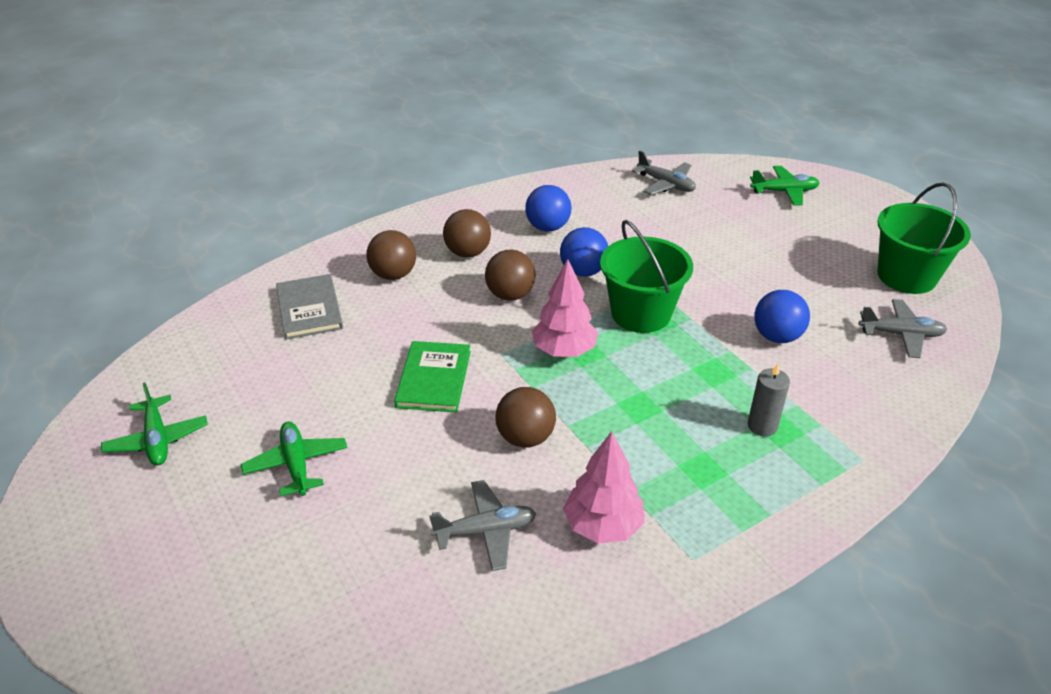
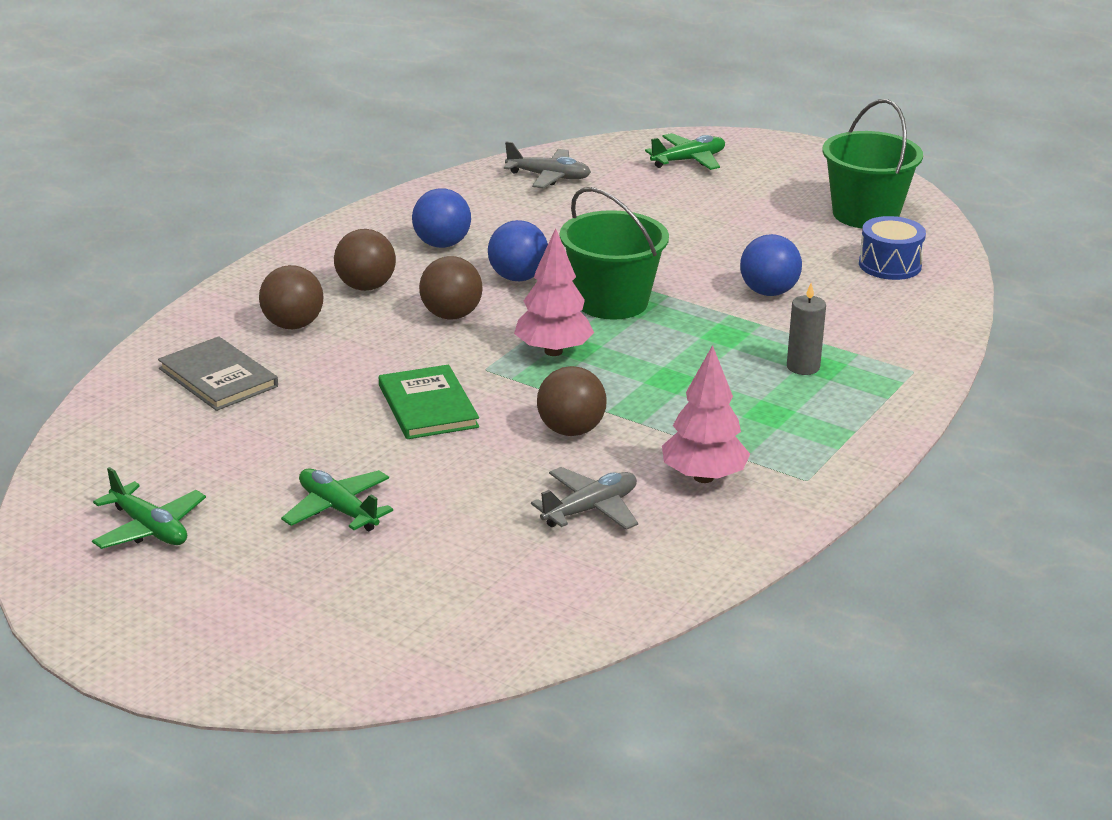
camera: 25 degrees left, 10 degrees down
grey plane [859,299,947,358] -> blue drum [859,216,926,280]

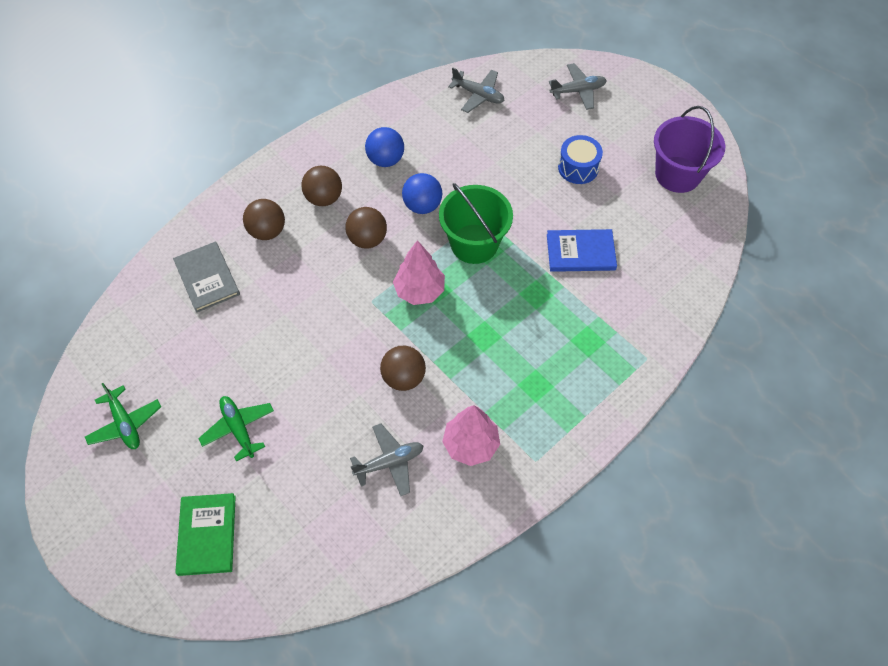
camera: 15 degrees right, 30 degrees up
green book [379,365,479,439] -> green book moved to [175,493,236,576]
green plane [645,133,725,170] -> grey plane [549,63,607,110]
blue ball [740,234,802,296] -> blue book [547,229,617,272]
grey candle [787,283,826,375] -> none
green bucket [822,99,923,228] -> purple bucket [654,106,725,193]
blue drum [859,216,926,280] -> blue drum moved to [558,135,603,184]

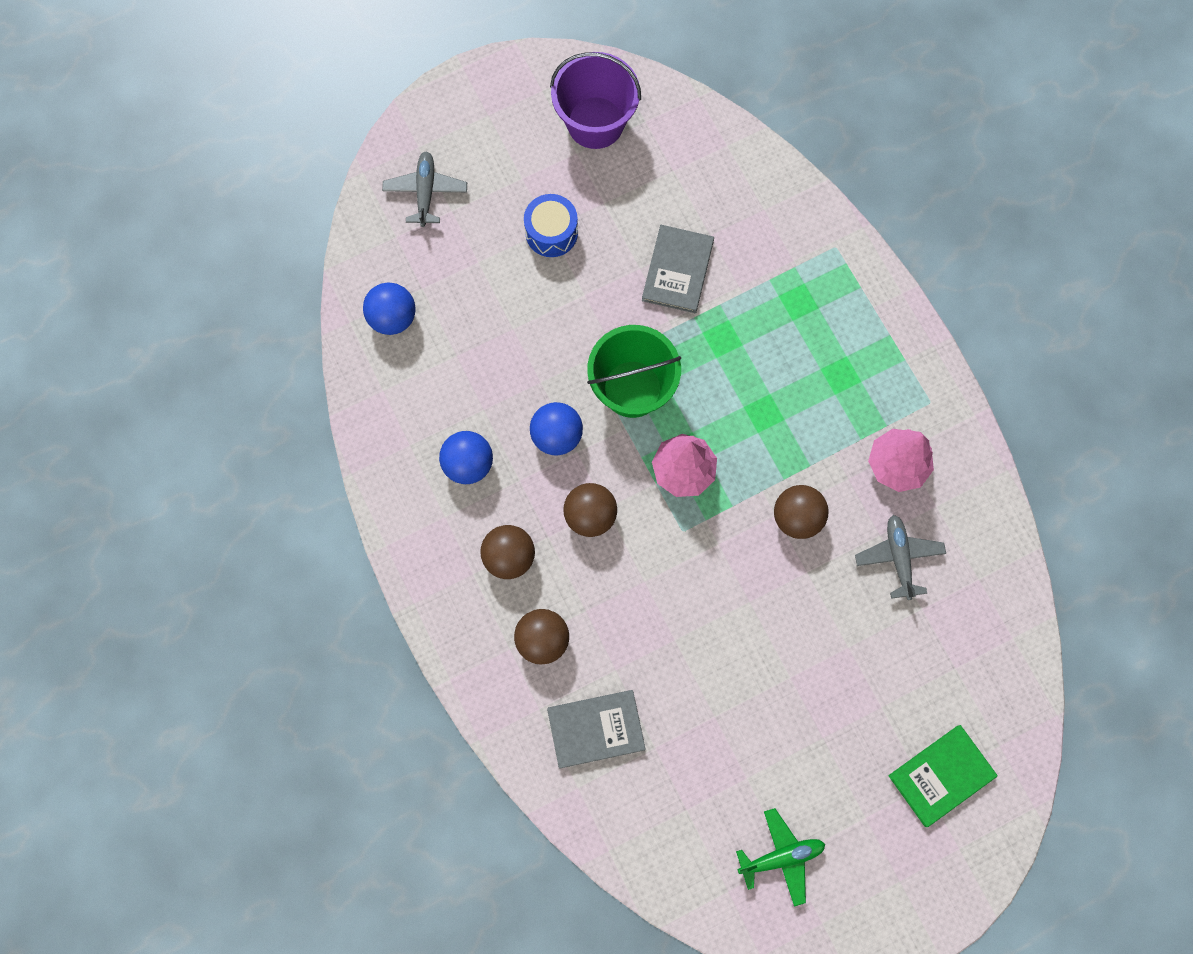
camera: 75 degrees left, 15 degrees up
green book [175,493,236,576] -> green book turned 45 degrees counterclockwise [888,725,998,827]
green plane [198,396,274,462] -> none
grey plane [448,68,504,113] -> blue ball [363,282,416,335]
blue book [547,229,617,272] -> grey book [642,225,714,313]

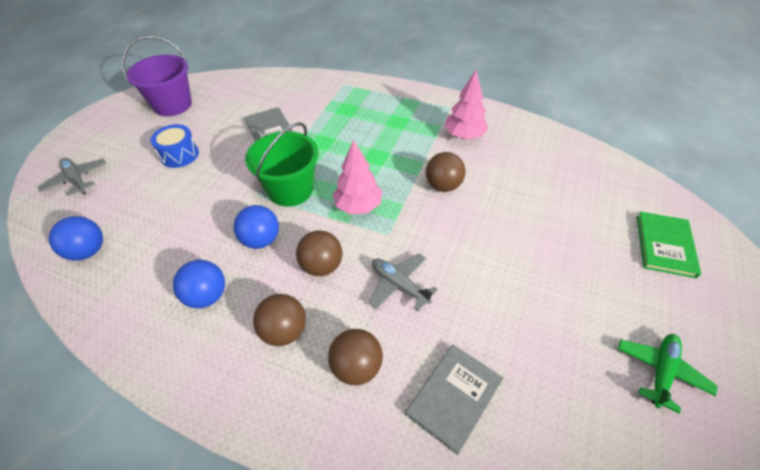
camera: 40 degrees left, 25 degrees down
grey plane [855,515,946,600] -> grey plane moved to [369,253,438,311]

